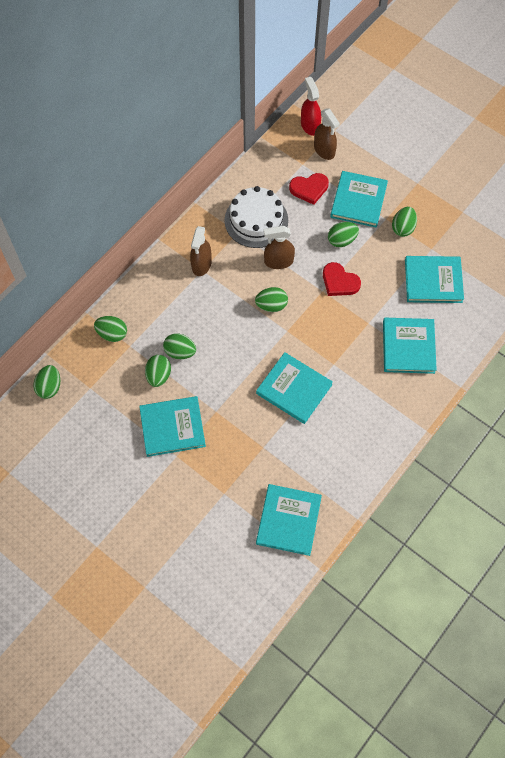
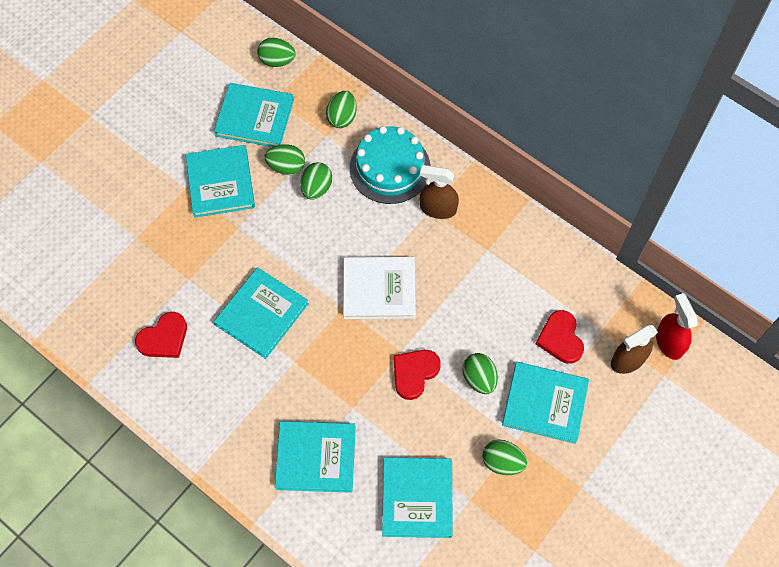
camera: 90 degrees right, 0 degrees up
white cake [224,186,288,248] -> none
green egg [255,287,288,312] -> white book [343,257,416,319]
turquoise book [256,484,322,556] -> turquoise book moved to [214,83,294,147]
brown spray bottle [264,226,295,269] -> none
red spray bottle [301,77,321,136] -> red spray bottle turned 90 degrees counterclockwise [656,293,698,360]
none -> red heart [135,312,187,358]
none -> turquoise cake [350,126,430,204]

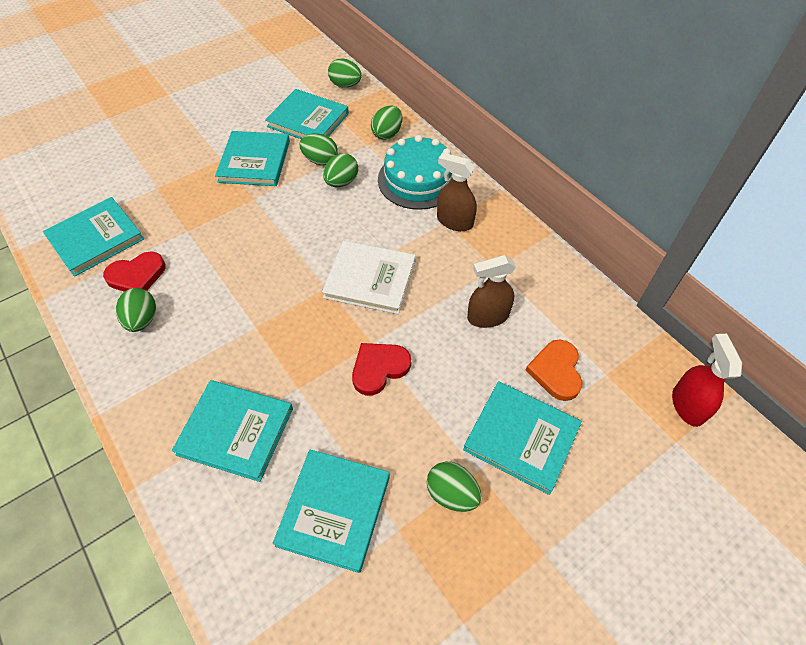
camera: 15 degrees right, 10 degrees down
turquoise book [214,267,309,359] -> turquoise book moved to [43,197,144,277]
green egg [463,353,498,394] -> green egg moved to [116,288,156,332]
red heart [536,310,584,364] -> orange heart [525,339,583,401]
brown spray bottle [611,325,658,374] -> brown spray bottle moved to [467,255,516,328]

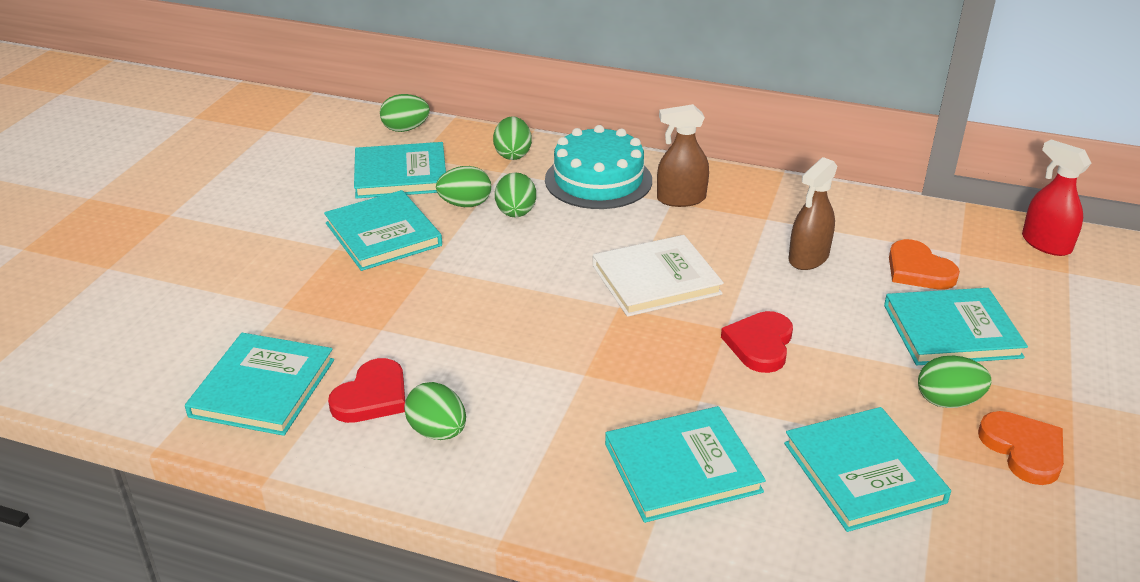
camera: 35 degrees left, 20 degrees down
none -> orange heart [978,411,1064,485]

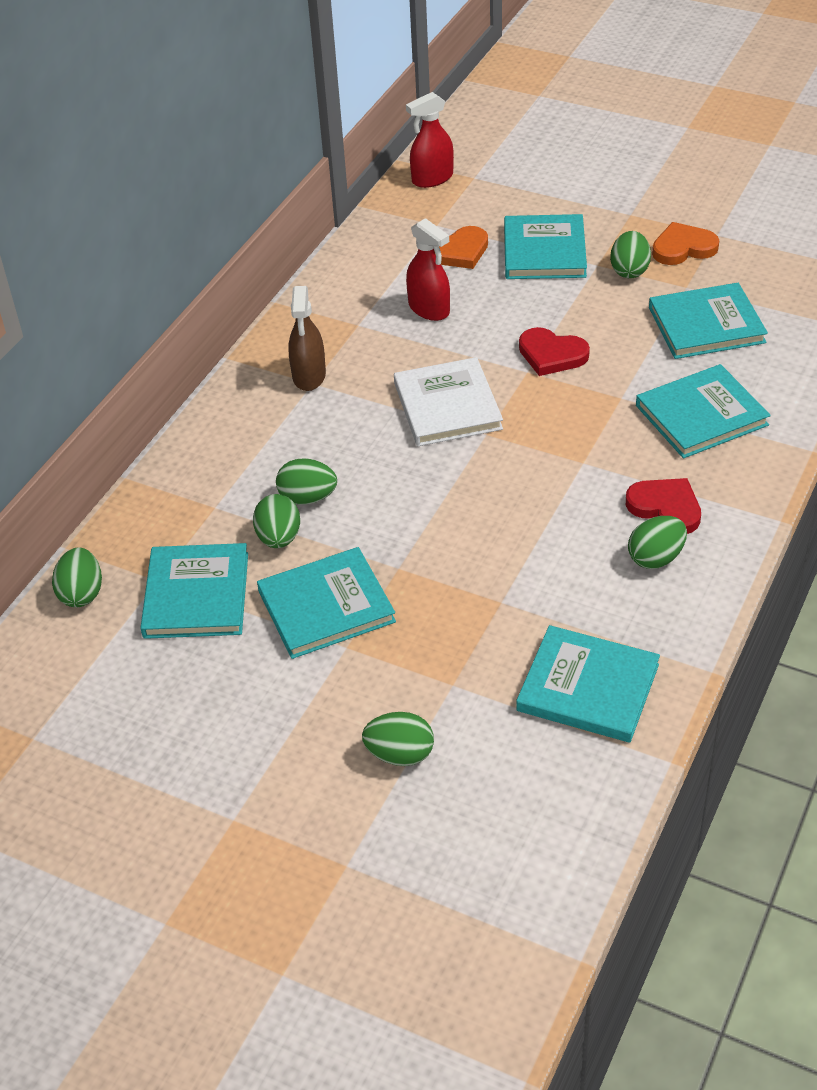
camera: 80 degrees left, 10 degrees up
red heart [328,358,405,423] -> red heart moved to [626,478,701,534]
green egg [493,116,532,160] -> green egg moved to [362,712,434,766]
turquoise cake [545,125,652,209] -> none
turquoise book [605,406,766,523] -> turquoise book turned 75 degrees clockwise [636,364,771,458]
brown spray bottle [789,157,837,270] -> red spray bottle [406,218,450,321]

